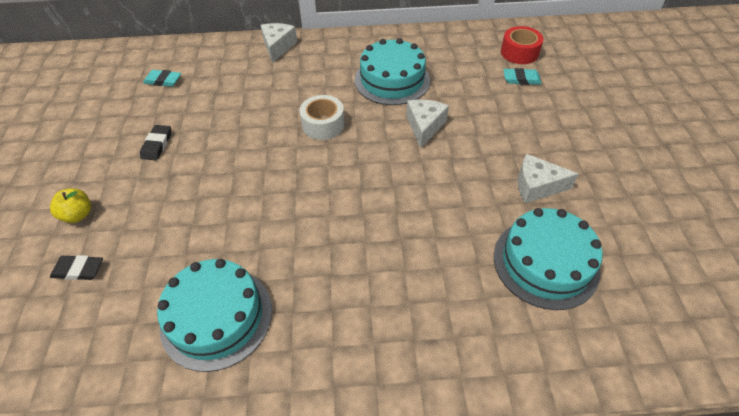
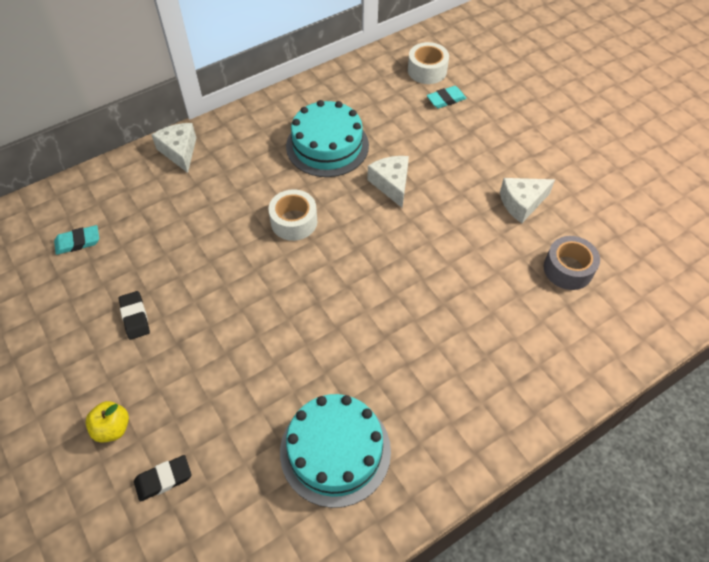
camera: 30 degrees left, 5 degrees up
turquoise cake [494,208,603,310] -> grey tape [544,236,600,290]
red tape [501,26,543,64] -> white tape [408,42,449,84]

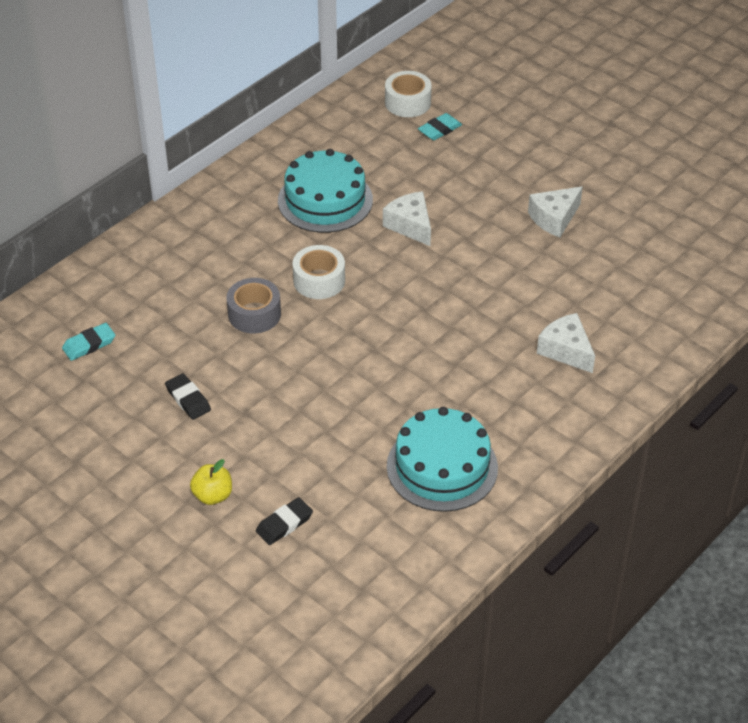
camera: 15 degrees left, 10 degrees down
white cheese [152,123,196,173] -> white cheese moved to [537,313,595,373]
grey tape [544,236,600,290] -> grey tape moved to [226,278,281,333]

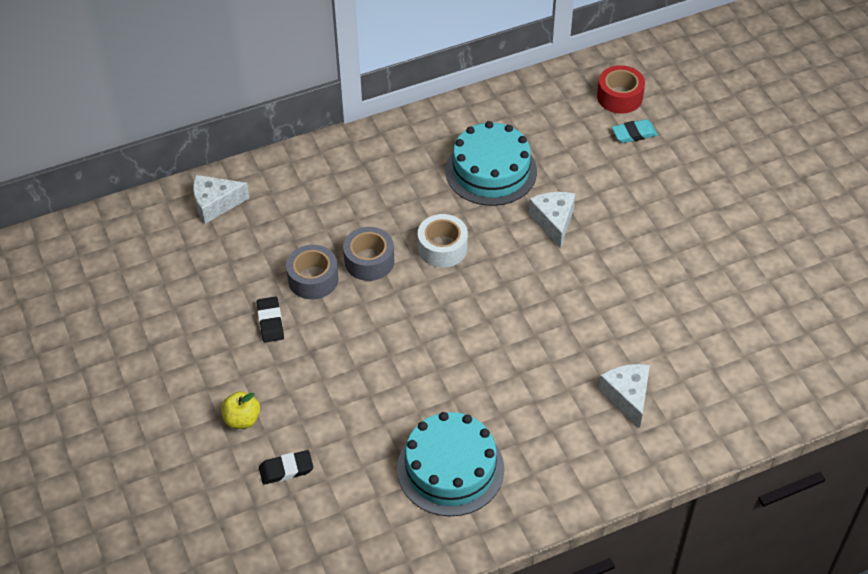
camera: 25 degrees right, 5 degrees up
turquoise eraser [62,323,115,361] -> none
white tape [385,71,432,117] -> red tape [597,65,645,114]
white cheese [528,186,583,237] -> white cheese moved to [193,175,250,224]
none -> grey tape [286,245,339,299]

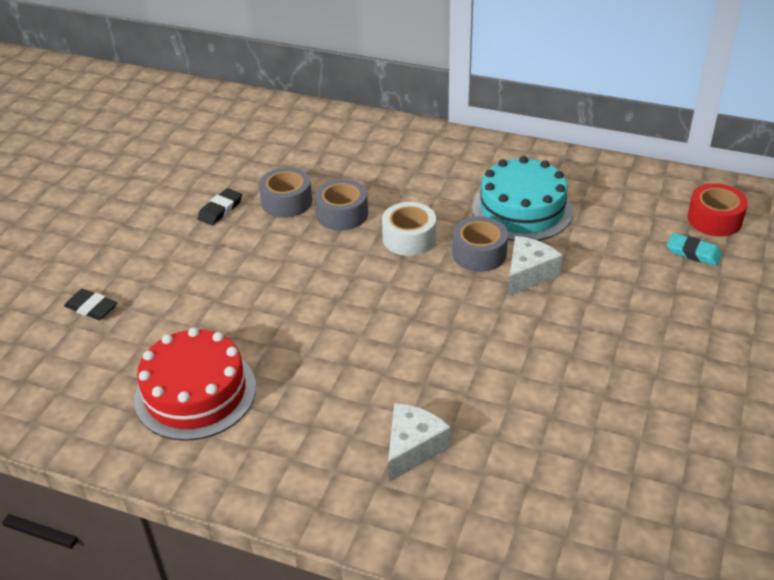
camera: 45 degrees right, 10 degrees down
white cheese [193,175,250,224] -> none
yellow apple [221,391,260,429] -> none
turquoise cake [397,412,504,516] -> red cake [134,327,256,441]
none -> grey tape [452,216,508,272]

